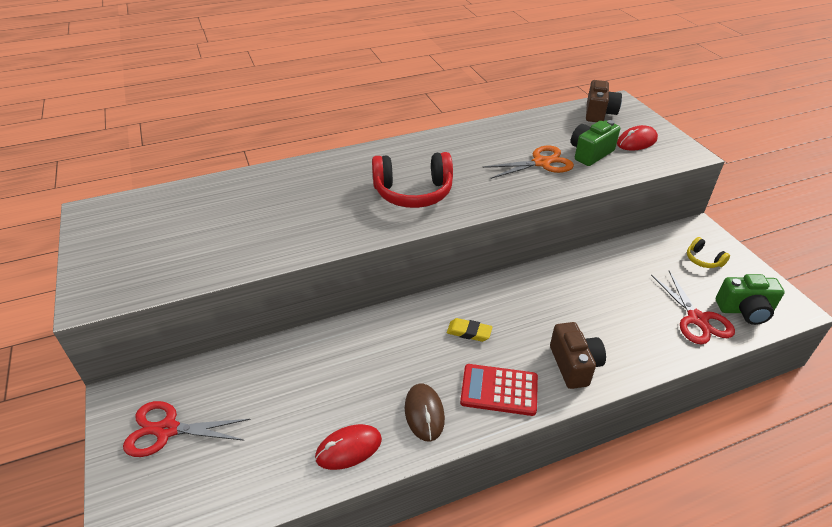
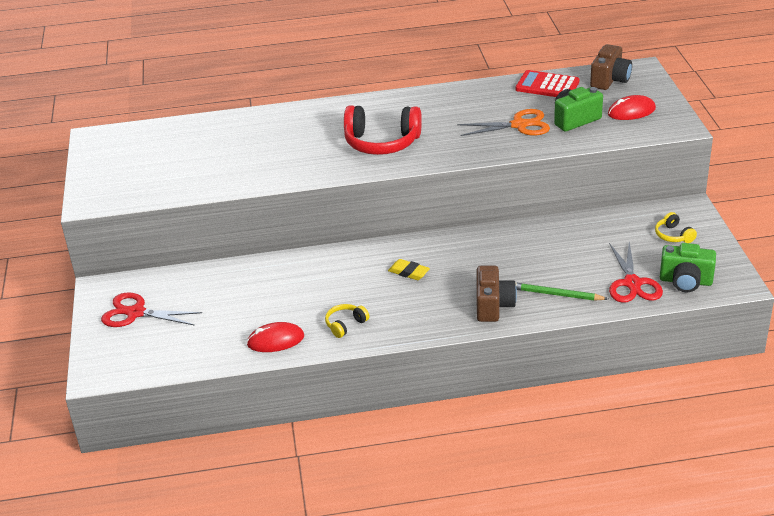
camera: 15 degrees right, 5 degrees down
brown mouse [405,384,445,442] -> yellow headphones [325,304,369,338]
red calculator [460,364,538,416] -> red calculator moved to [516,70,579,97]
none -> green pencil [515,283,608,301]

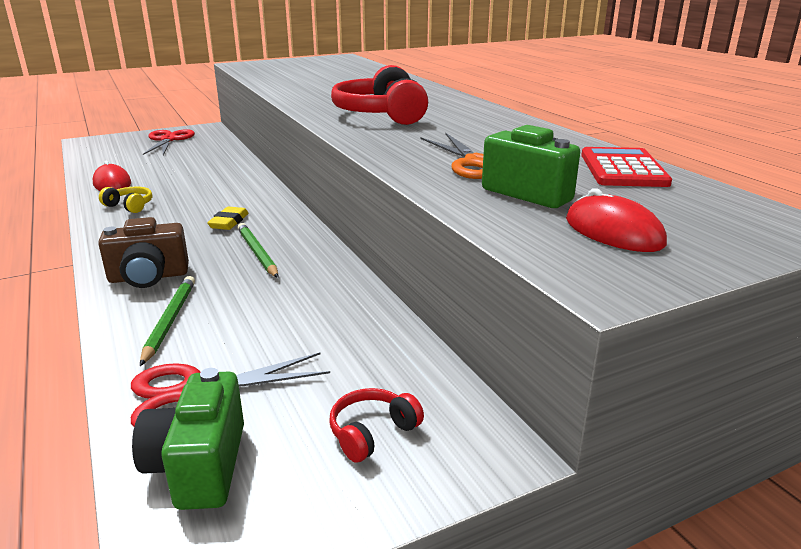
camera: 70 degrees right, 10 degrees down
brown camera [590,44,632,90] -> none
yellow headphones [655,212,697,243] -> red headphones [330,388,424,463]
none -> green pencil [237,223,278,278]

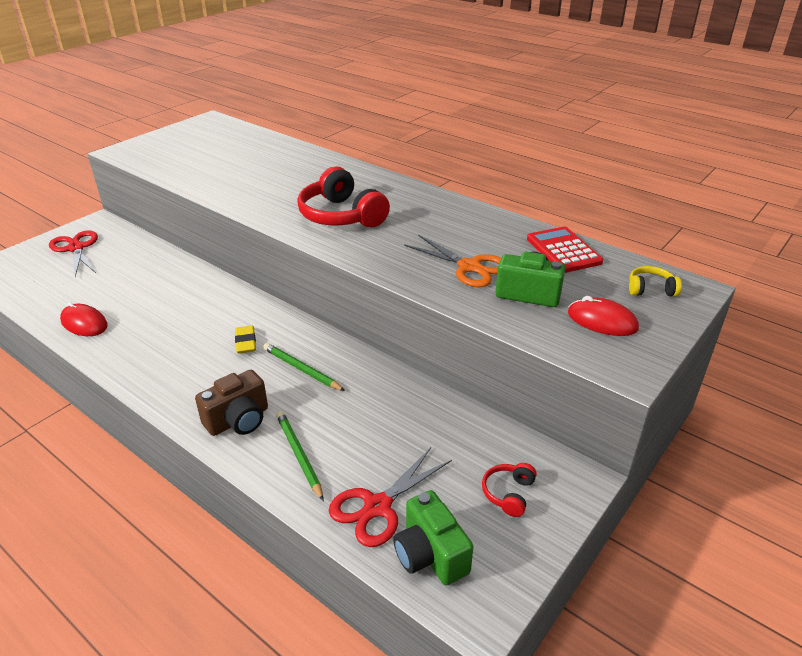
camera: 25 degrees left, 10 degrees up
yellow headphones [99,187,152,213] -> yellow headphones moved to [629,266,682,297]

